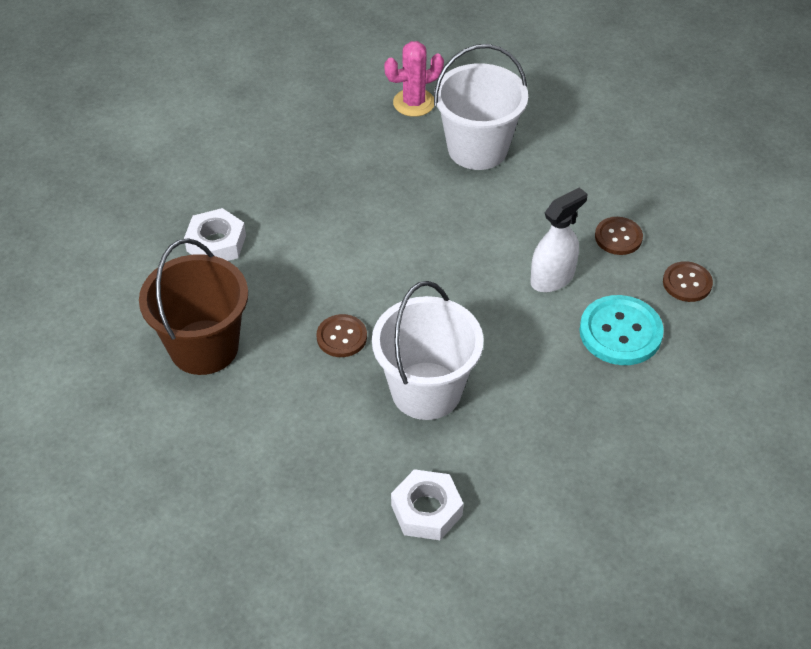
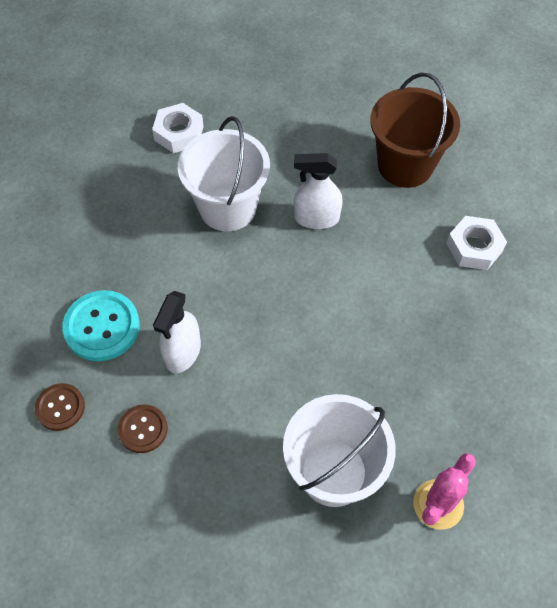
camera: 150 degrees right, 10 degrees up
brown button [316,314,367,357] -> white spray bottle [294,153,343,229]

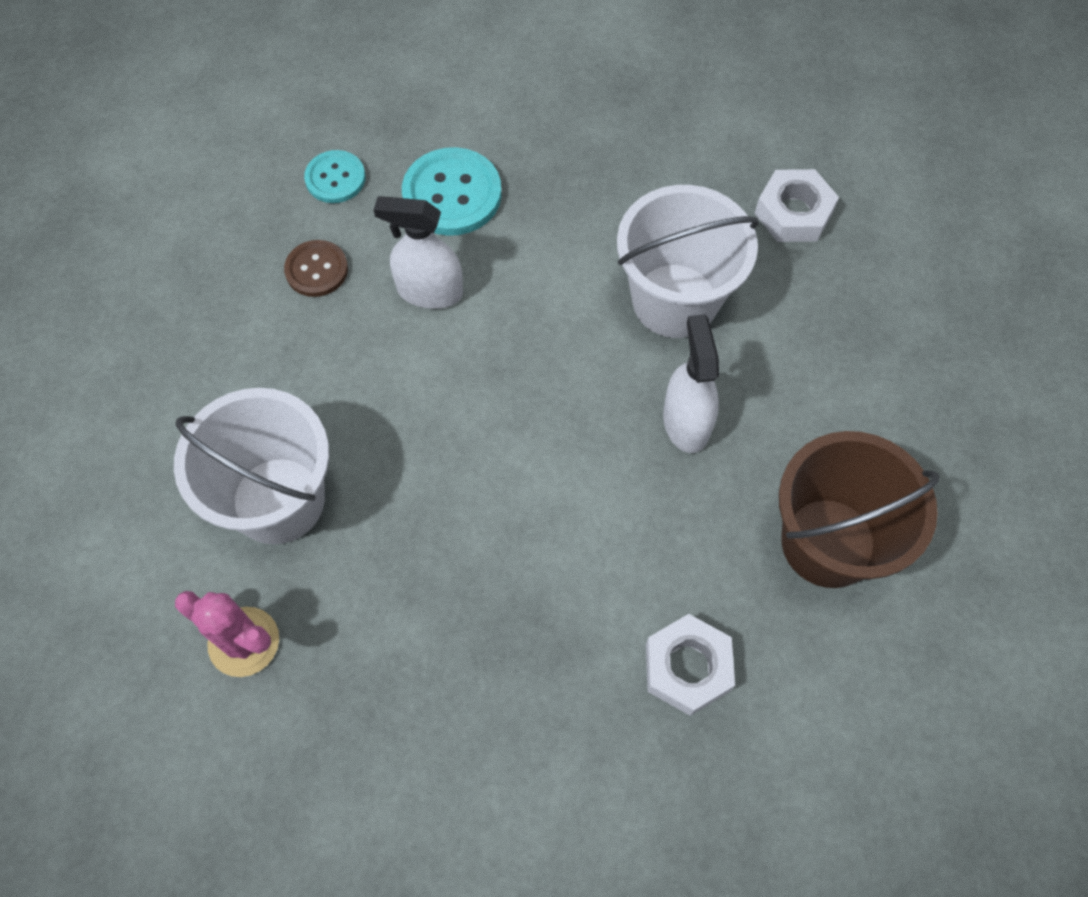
camera: 80 degrees right, 5 degrees up
brown button [35,383,85,431] -> turquoise button [304,150,365,203]

